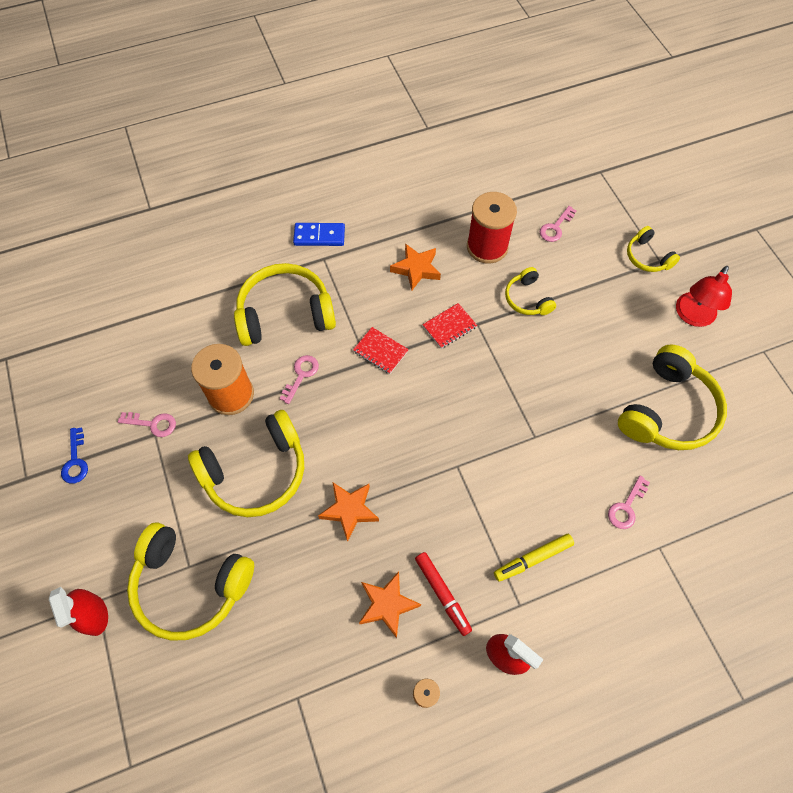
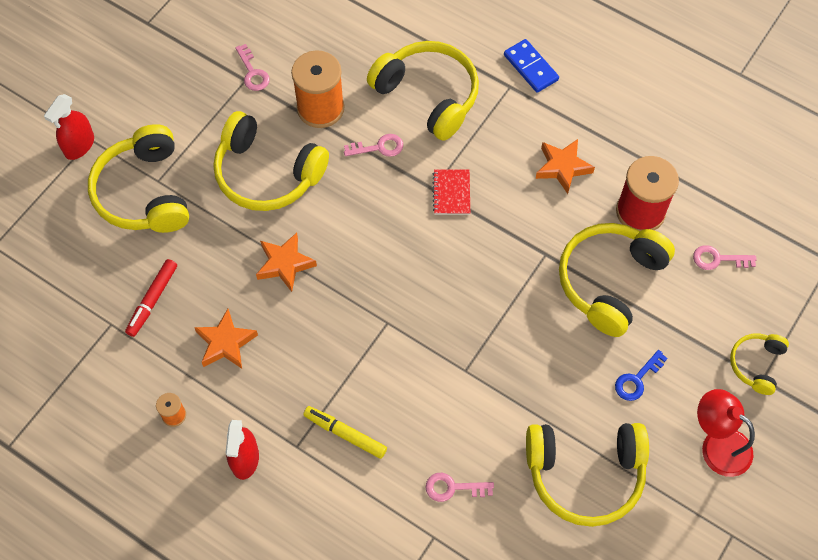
camera: 55 degrees right, 0 degrees up
blue key [61,427,88,484] -> blue key moved to [615,350,668,401]
red marker [415,552,472,636] -> red marker moved to [125,259,177,337]
red notebook [422,303,477,349] -> none
yellow headphones [505,267,556,315] -> yellow headphones [559,223,675,337], size x1.91
red lamp [676,266,732,327] -> red lamp turned 45 degrees clockwise [697,389,755,477]

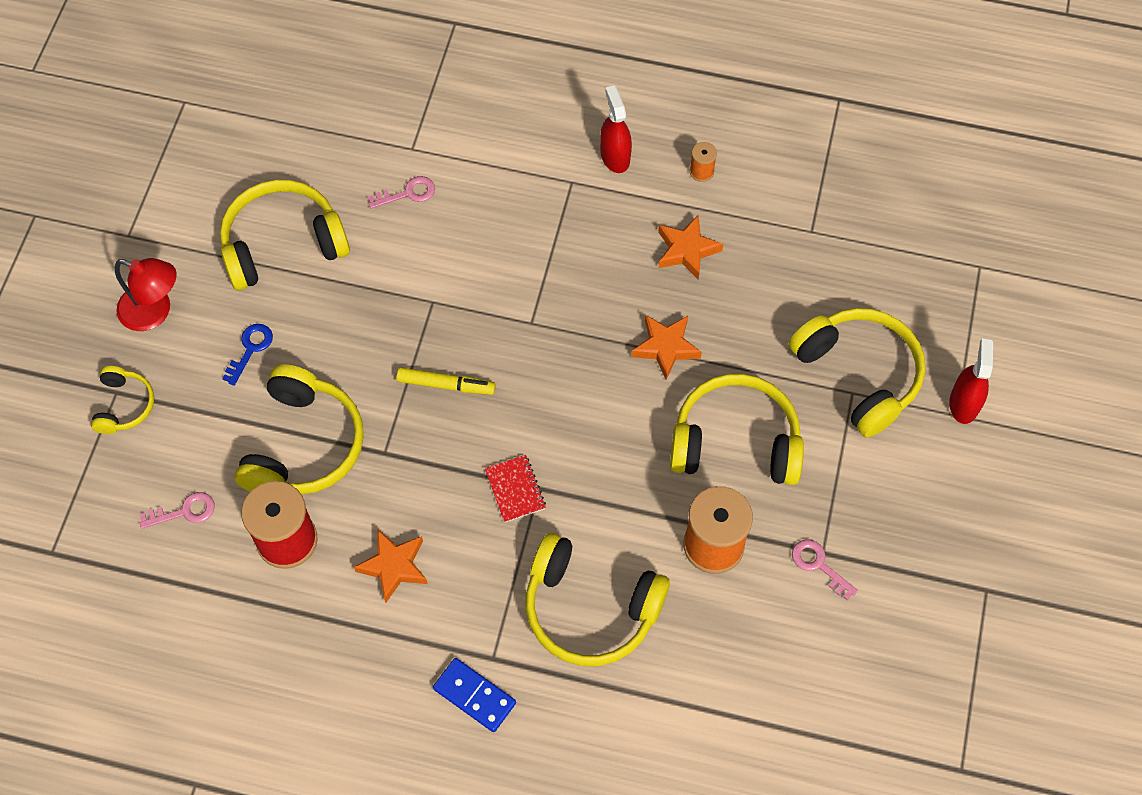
camera: 160 degrees right, 0 degrees up
red marker [125,259,177,337] -> none
yellow marker [303,406,387,459] -> yellow marker moved to [397,367,496,395]
pink key [344,134,403,157] -> none

